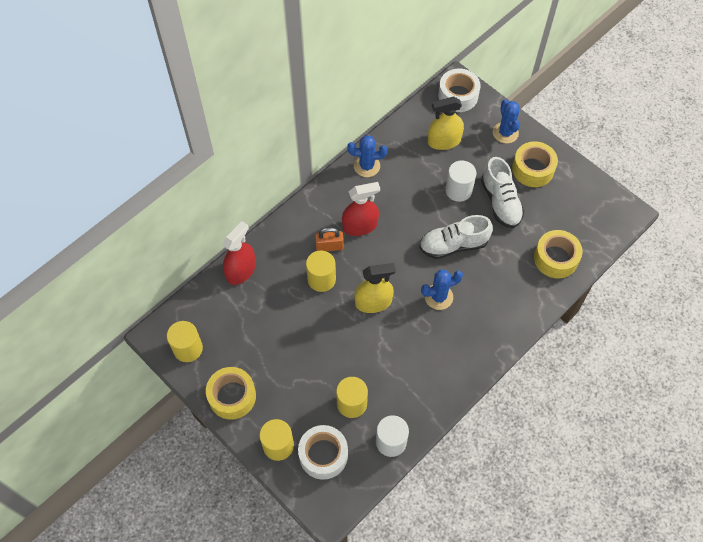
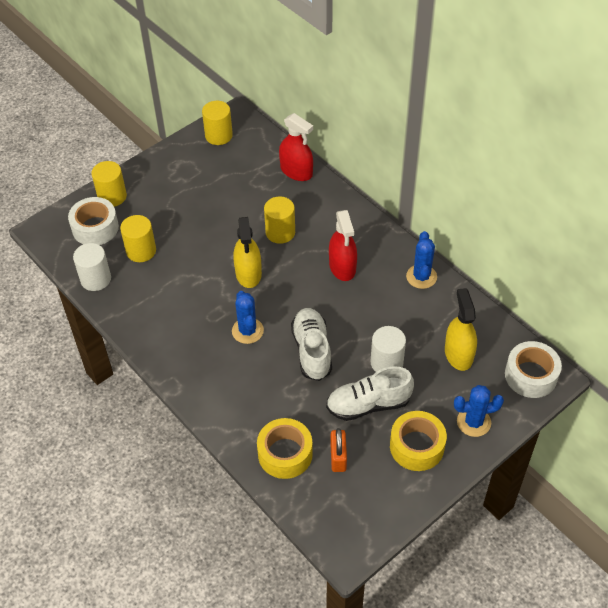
camera: 95 degrees right, 10 degrees down
yellow tape [206,367,256,420] -> none
orange padlock [315,228,344,251] -> orange padlock moved to [330,428,347,472]

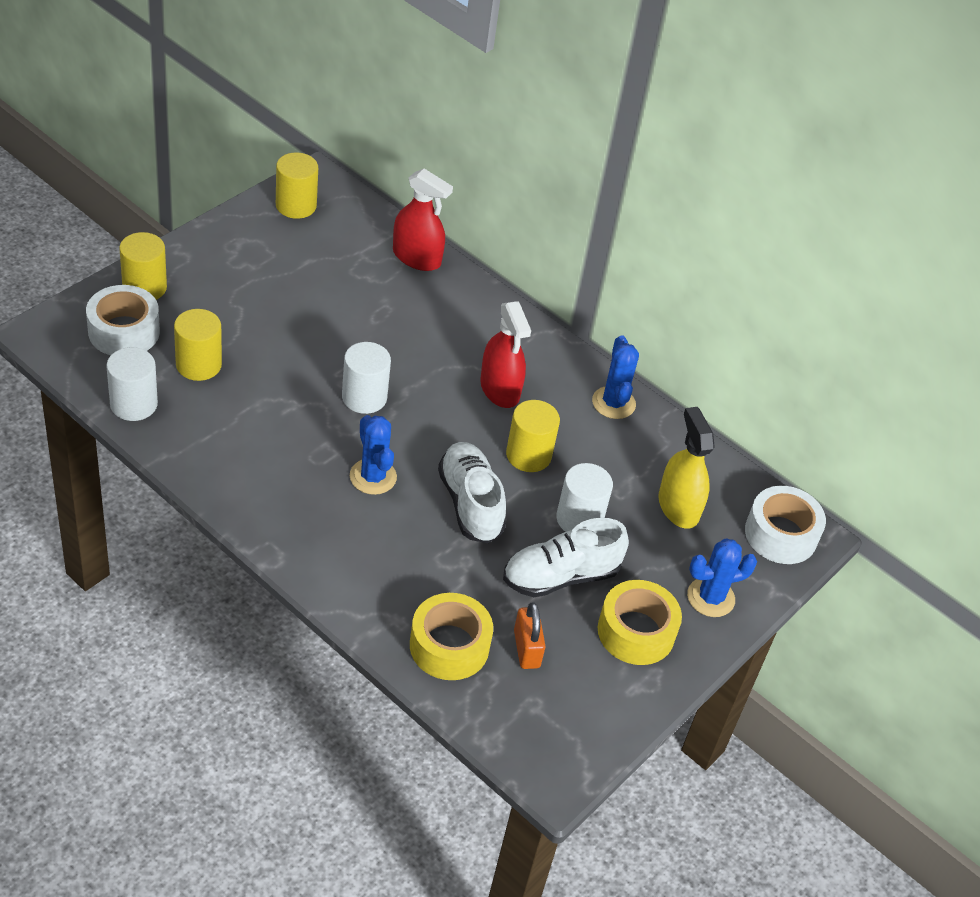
camera: 15 degrees left, 5 degrees down
yellow spray bottle [234,217,262,288] -> white cylinder [342,342,391,414]
yellow cylinder [264,196,295,244] -> yellow cylinder moved to [506,400,560,472]

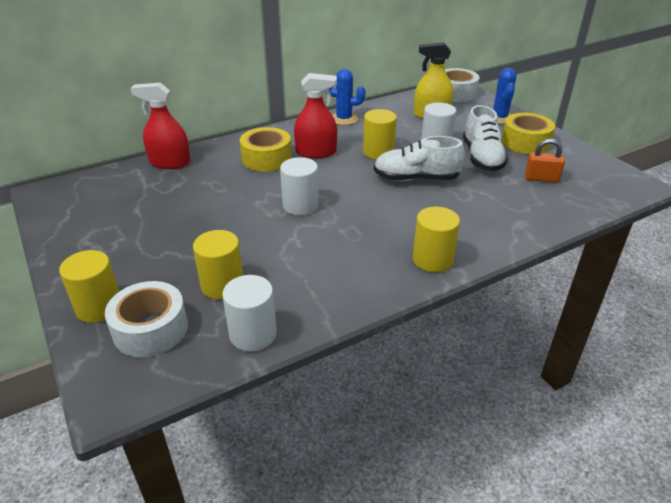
camera: 65 degrees left, 10 degrees down
yellow cylinder [276,153,318,219] -> yellow cylinder moved to [413,206,460,272]
blue cactus [350,415,397,495] -> none
red spray bottle [393,169,453,271] -> red spray bottle turned 135 degrees counterclockwise [131,82,191,169]
yellow tape [410,593,493,680] -> yellow tape moved to [240,127,292,172]

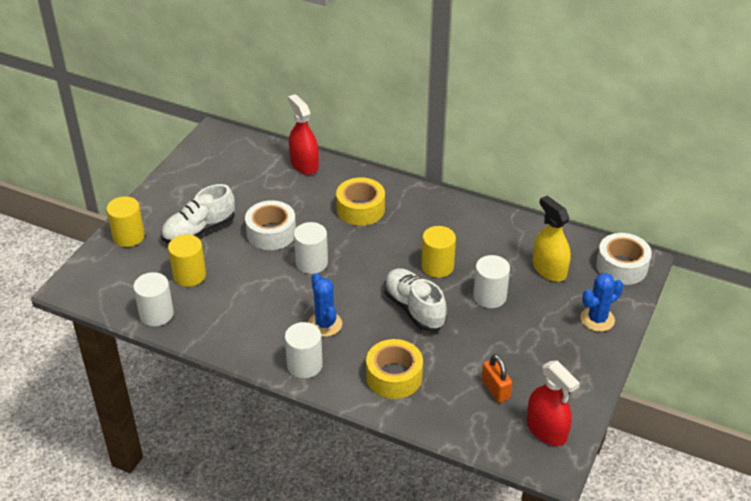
camera: 55 degrees right, 5 degrees up
white tape [105,281,188,357] -> white tape moved to [245,200,296,250]
red spray bottle [294,73,337,158] -> red spray bottle moved to [527,361,580,446]
blue cactus [329,69,366,125] -> blue cactus moved to [308,273,342,337]
yellow cylinder [413,206,460,272] -> white cylinder [285,322,323,378]
white shoe [463,105,508,171] -> white shoe moved to [161,184,235,244]
yellow tape [501,113,555,154] -> yellow tape moved to [366,339,423,399]

